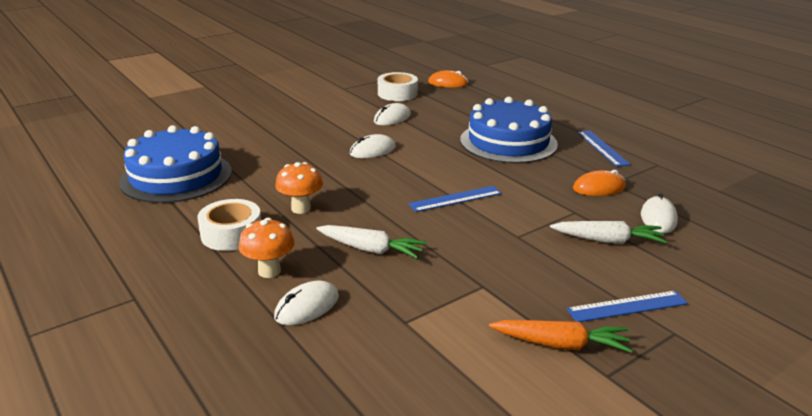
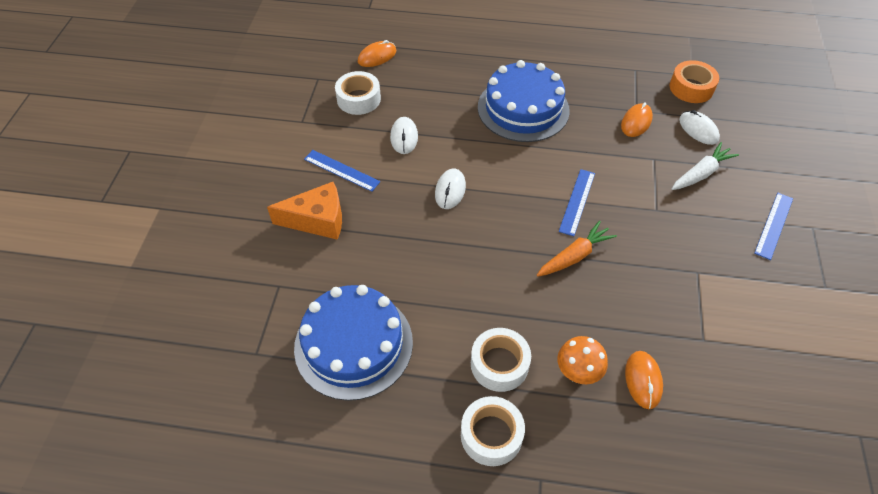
camera: 45 degrees left, 25 degrees up
white mouse [274,280,339,325] -> orange mouse [625,351,663,409]
orange mushroom [275,162,323,214] -> none
white carrot [316,225,427,259] -> none
orange carrot [489,320,633,353] -> orange carrot moved to [537,221,617,277]
blue ruler [577,131,631,167] -> blue ruler moved to [304,150,380,192]
none -> orange cheese [267,182,342,240]
none -> white tape [461,396,525,466]
none -> orange tape [670,60,719,103]

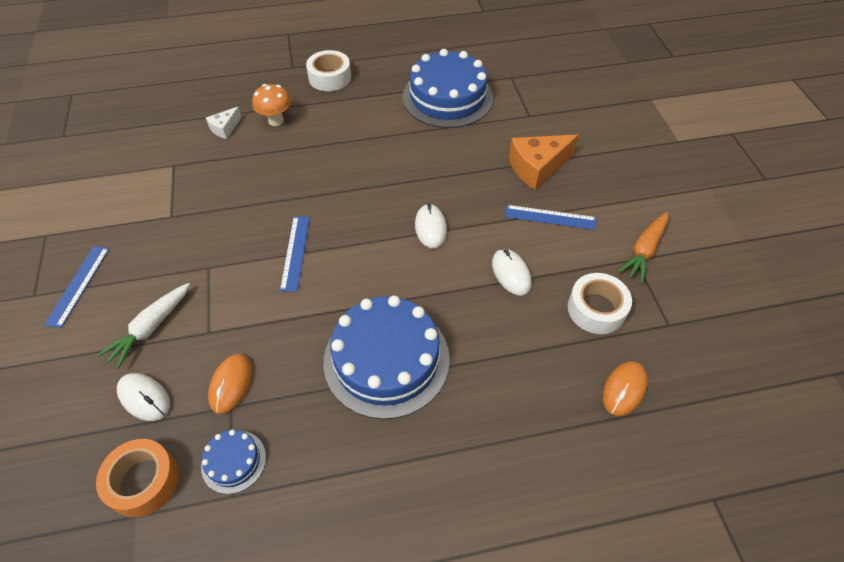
camera: 160 degrees right, 0 degrees up
white tape [471,328,531,392] -> none
orange carrot [537,221,617,277] -> orange carrot moved to [618,212,668,283]
orange mouse [625,351,663,409] -> white cheese [206,107,242,139]
none -> blue cake [201,429,266,494]

